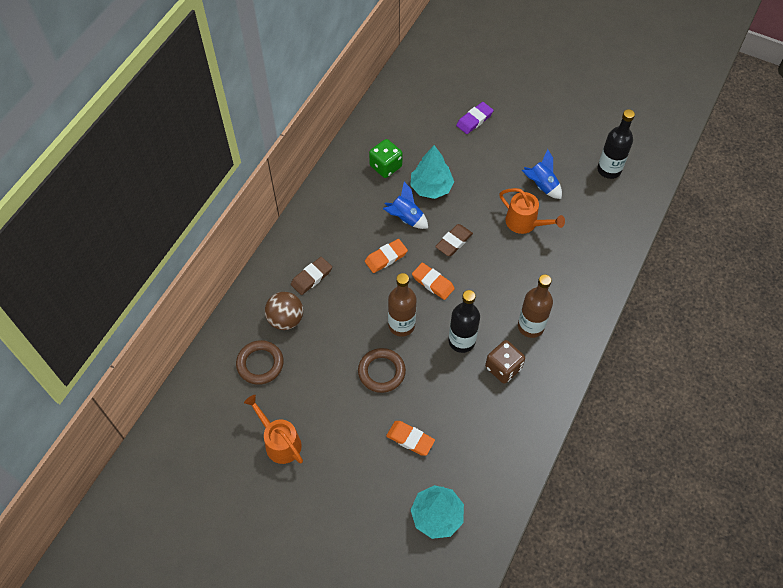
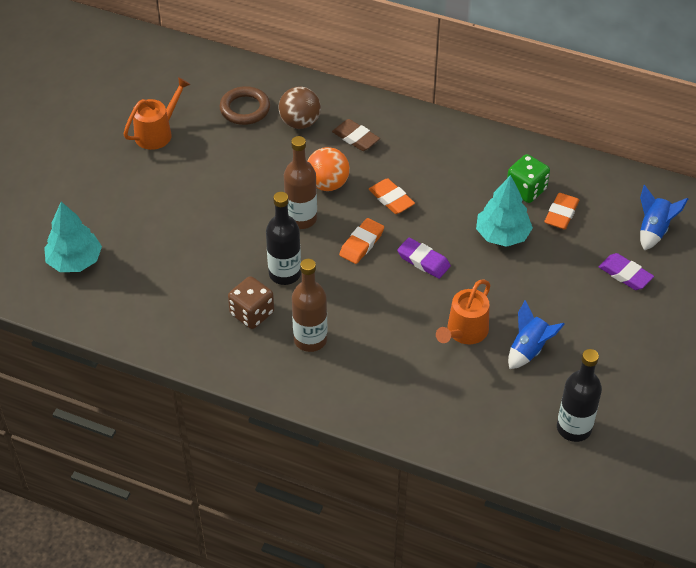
camera: 85 degrees right, 10 degrees down
brown ring [358,348,406,393] -> none
blue rocket [383,182,428,229] -> blue rocket moved to [640,185,688,250]
orange eraser [386,421,435,456] -> orange eraser moved to [544,193,579,229]
brown eraser [435,224,473,256] -> purple eraser [397,238,451,279]
none -> orange ball [308,147,350,191]

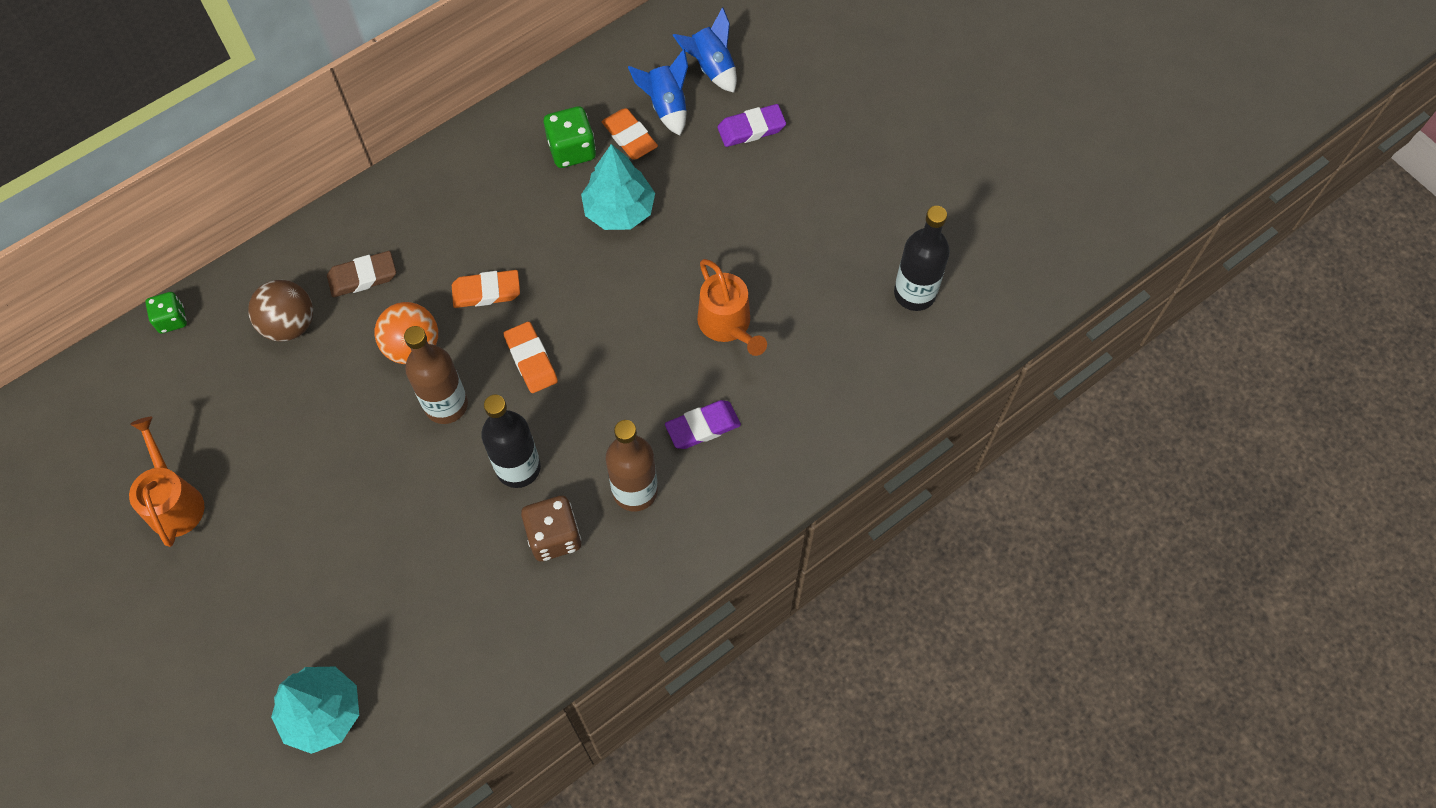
camera: 60 degrees left, 15 degrees up
brown ring [220,86,270,125] -> none
purple eraser [397,238,451,279] -> purple eraser moved to [665,400,741,449]
blue rocket [508,300,565,369] -> blue rocket moved to [628,49,688,136]
none -> green dice [145,292,187,334]

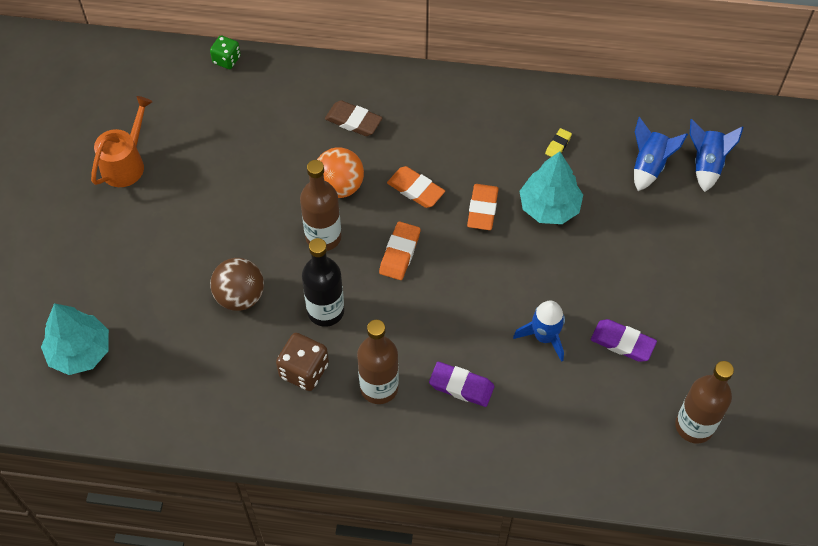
camera: 45 degrees right, 5 degrees down
brown ball [248,280,313,342] -> brown ball moved to [210,258,264,311]
green dice [544,106,596,168] -> yellow eraser [545,128,572,157]
orange eraser [602,108,658,159] -> orange eraser moved to [467,184,499,230]
orange watering can [697,259,767,356] -> blue rocket [513,301,565,362]
purple eraser [717,104,786,147] -> purple eraser moved to [591,319,657,362]
black bottle [894,206,950,311] -> brown bottle [675,361,734,444]

